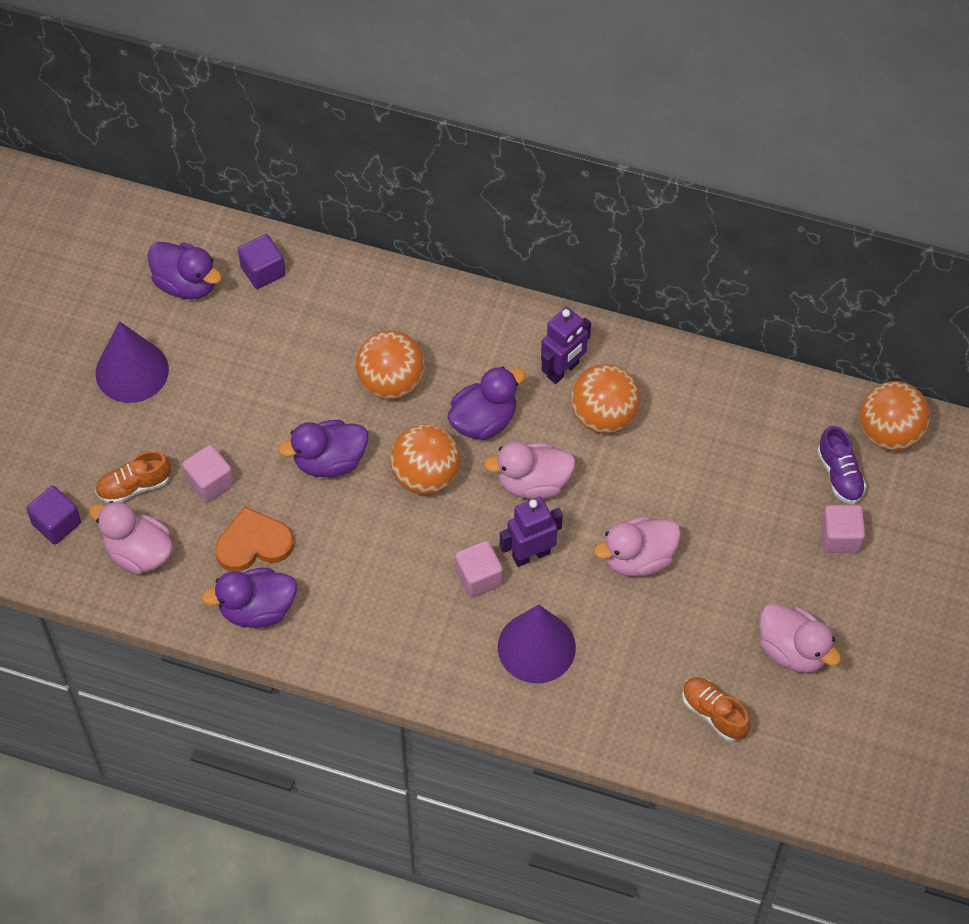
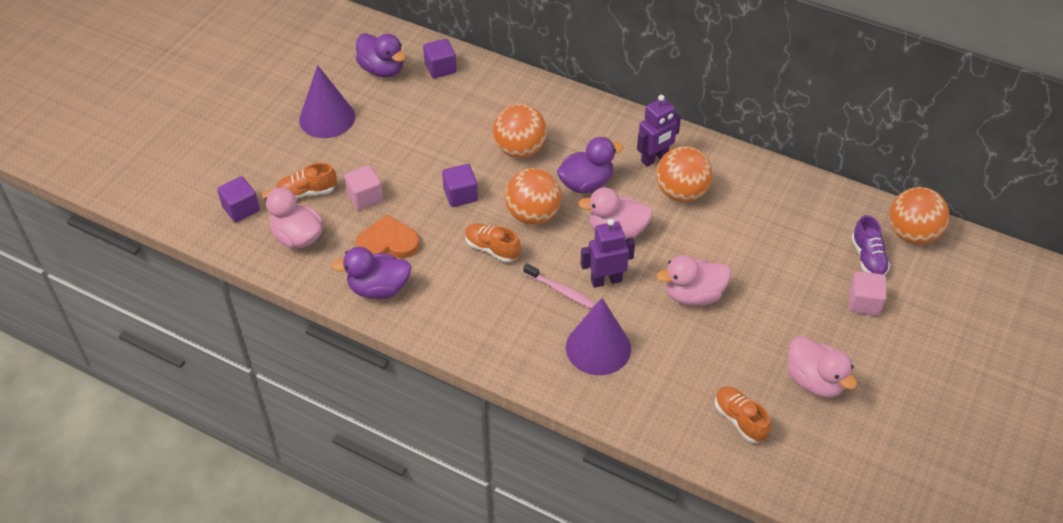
camera: 10 degrees right, 10 degrees down
purple duck [278,420,368,477] -> purple cube [442,164,478,207]
pink cube [455,541,503,597] -> pink toothbrush [523,263,595,309]
none -> orange shoe [465,223,521,262]

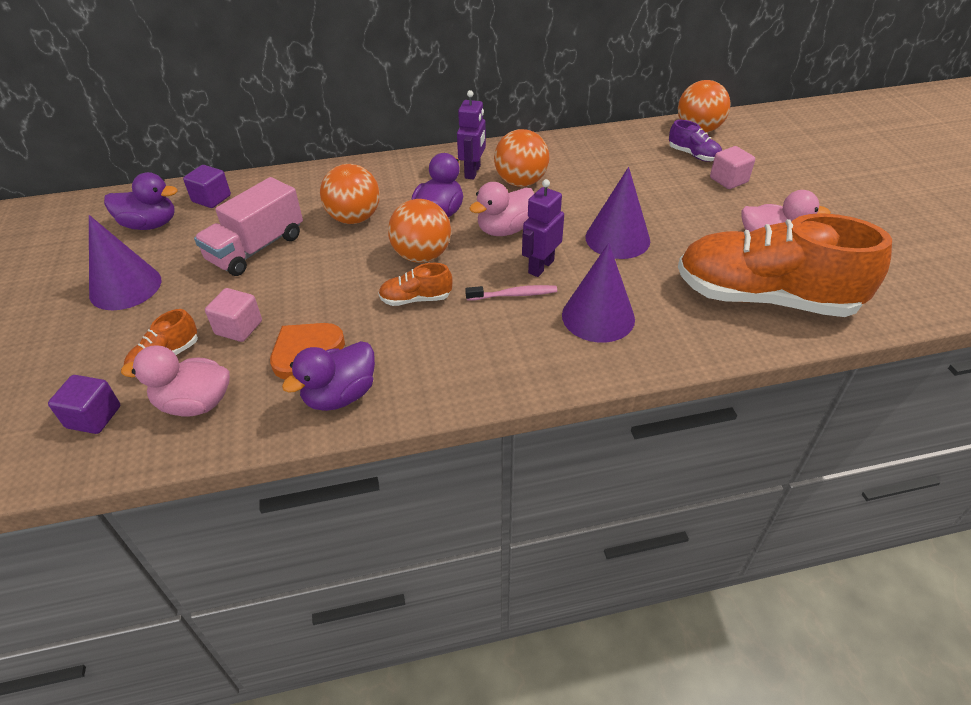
camera: 40 degrees left, 5 degrees down
purple cube [442,164,478,207] -> none
pink duck [656,255,731,306] -> purple cone [585,167,650,259]
orange shoe [715,386,771,443] -> orange shoe [678,213,892,317], size x2.45
none -> pink truck [194,177,303,276]

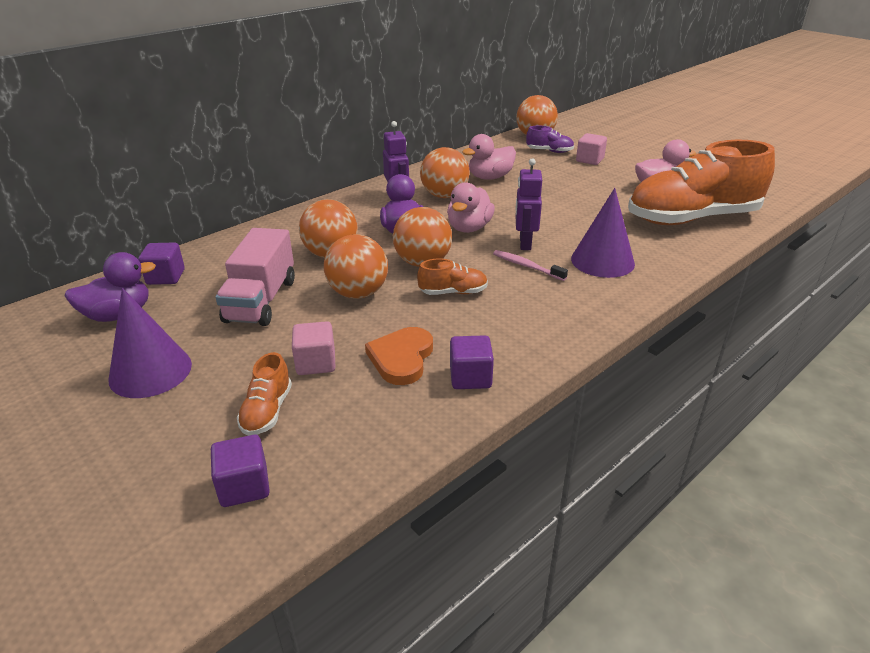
camera: 30 degrees left, 10 degrees down
pink duck [121,345,230,417] -> pink duck moved to [462,134,516,180]
purple duck [282,341,375,411] -> purple cube [450,335,494,389]
orange shoe [379,263,452,306] -> orange shoe turned 150 degrees counterclockwise [417,258,488,295]
pink toothbrush [465,285,557,301] -> pink toothbrush turned 105 degrees counterclockwise [493,250,568,281]
purple cone [585,167,650,259] -> none
none -> orange ball [324,234,388,299]

